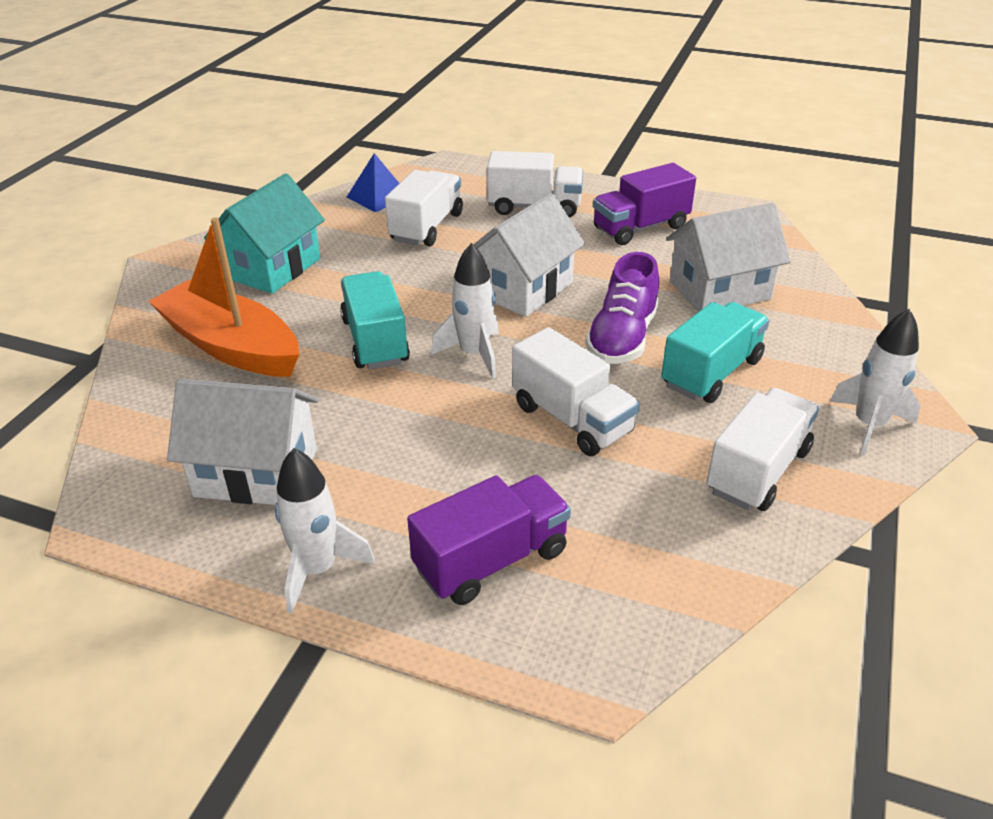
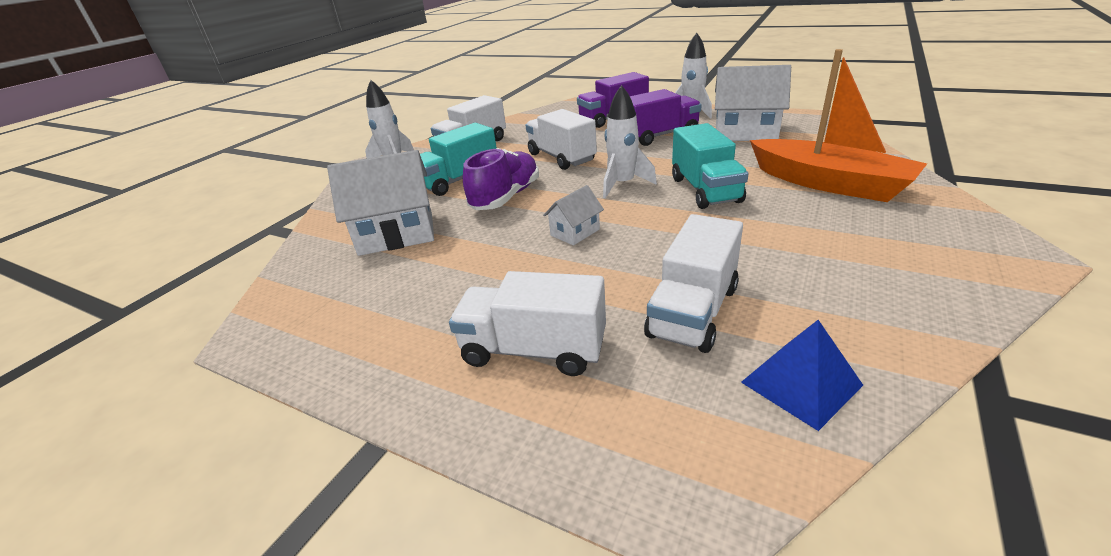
camera: 170 degrees left, 5 degrees down
turquoise house [204,173,325,294] -> none
white house [473,193,585,317] -> white house [543,185,604,245], size x0.51
purple truck [593,163,696,245] -> purple truck moved to [630,89,702,146]

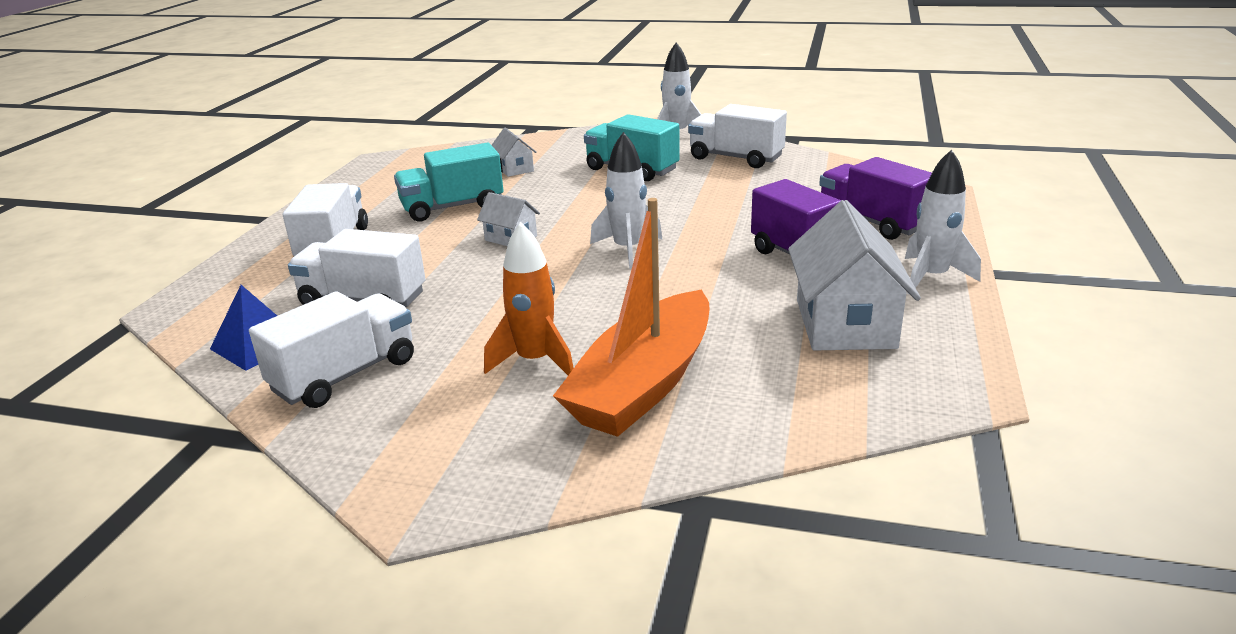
camera: 75 degrees right, 5 degrees down
white house [327,150,434,256] -> white house [492,127,537,177], size x0.51
purple shoe [463,148,539,210] -> none
white truck [525,109,597,170] -> white truck moved to [249,291,414,408]
turquoise truck [672,123,748,209] -> turquoise truck moved to [394,143,504,221]
none -> orange rocket [484,222,574,375]

